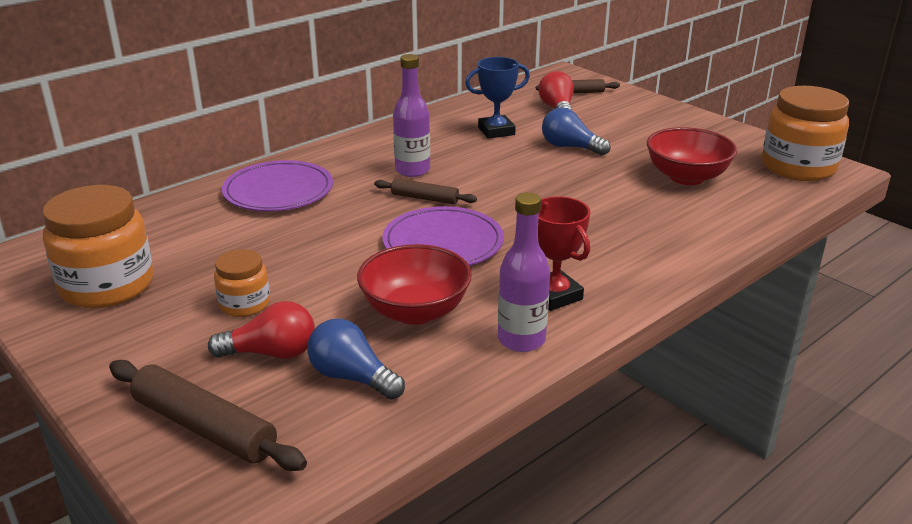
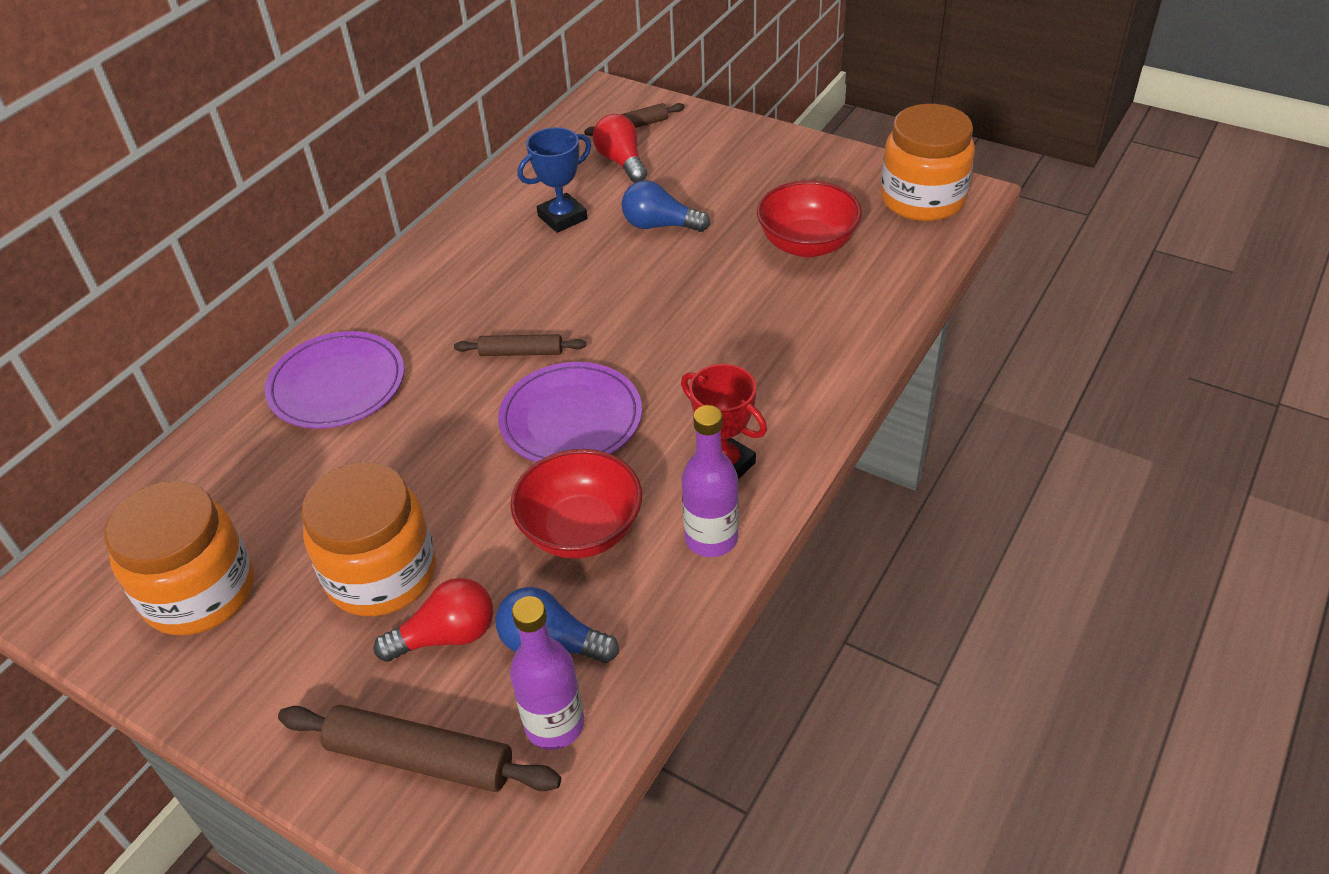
camera: 15 degrees left, 15 degrees up
orange jar [214,249,270,317] -> orange jar [301,462,436,616], size x1.87
purple bottle [393,54,430,177] -> purple bottle moved to [510,596,584,750]

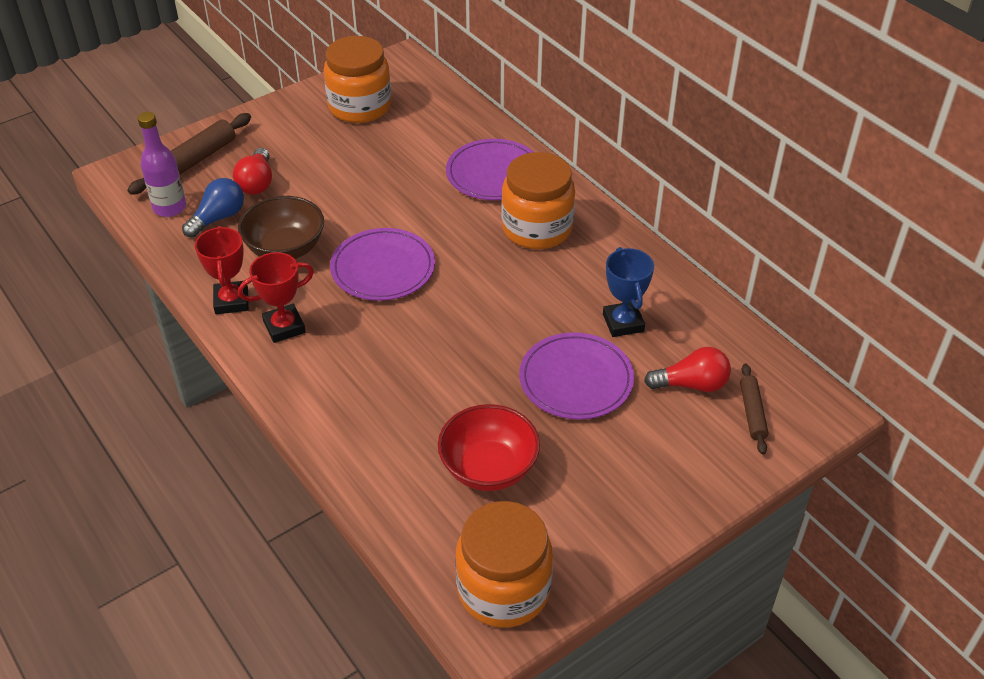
camera: 110 degrees right, 0 degrees up
orange jar [301,462,436,616] -> orange jar moved to [501,152,575,249]
brown rolling pin [454,334,586,356] -> none
red bowl [510,449,642,559] -> brown bowl [238,196,324,259]
blue light bulb [622,180,710,232] -> purple plate [519,332,634,420]
purple bottle [681,405,739,557] -> red trophy [195,226,249,314]

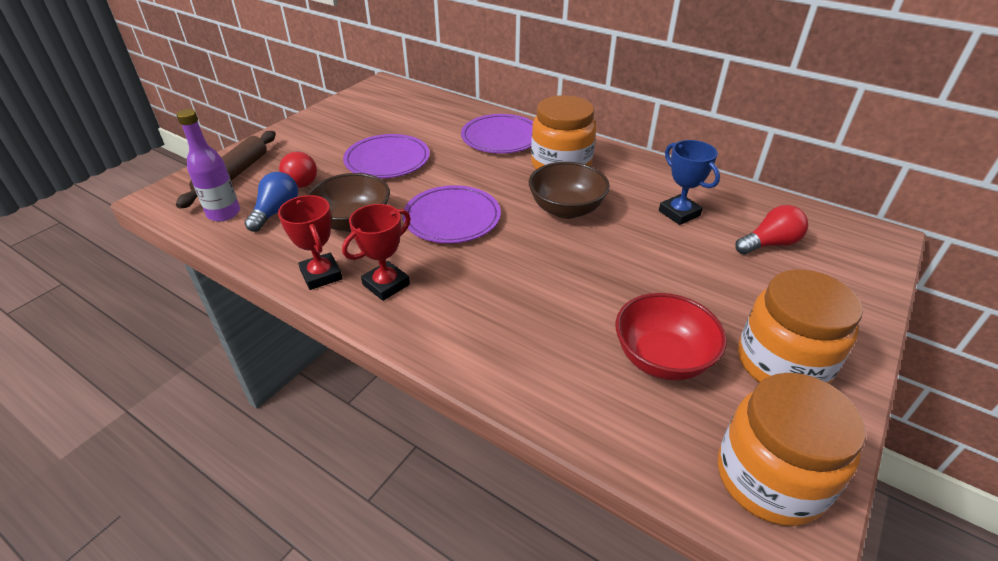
camera: 20 degrees left, 5 degrees down
orange jar [324,36,391,123] -> orange jar moved to [738,269,863,384]
purple plate [519,332,634,420] -> purple plate moved to [343,134,430,178]
brown rolling pin [740,363,768,454] -> none
none -> brown bowl [529,162,610,219]

